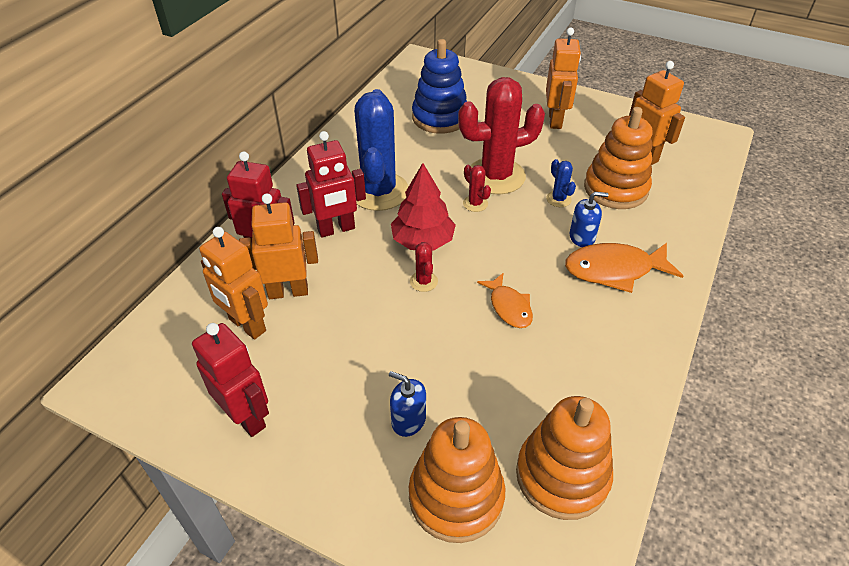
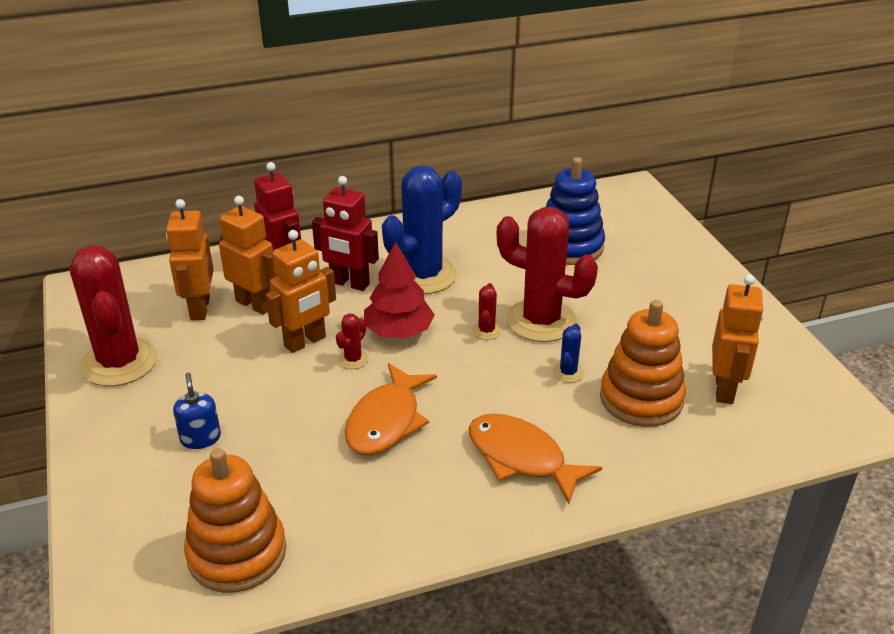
camera: 45 degrees right, 10 degrees down
red robot [192,323,269,437] -> red cactus [70,246,157,386]
orange stacking toy [409,417,506,543] -> none
orange fish [477,273,533,328] -> orange fish [345,363,437,455], size x1.61
orange robot [546,28,581,129] -> orange robot moved to [266,230,336,353]
blue soap dispenser [569,192,609,247] -> none

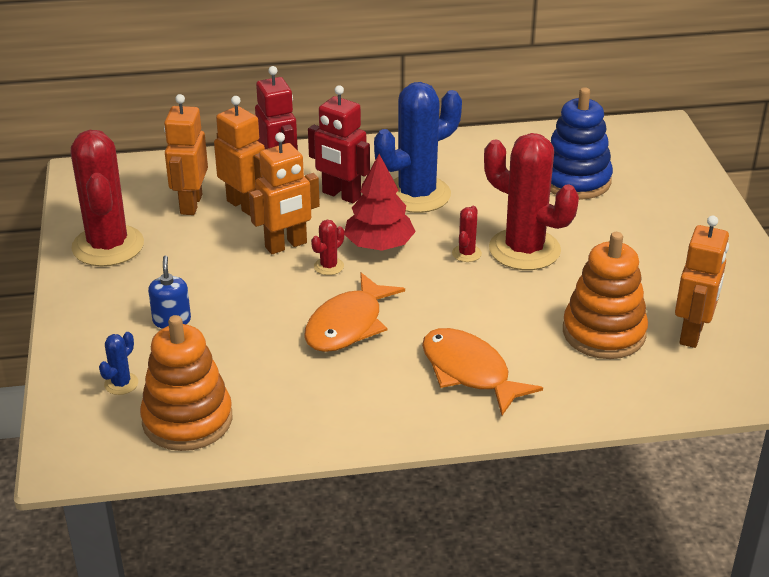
camera: 10 degrees right, 0 degrees up
blue cactus [553,324,584,383] -> blue cactus moved to [99,332,138,395]

